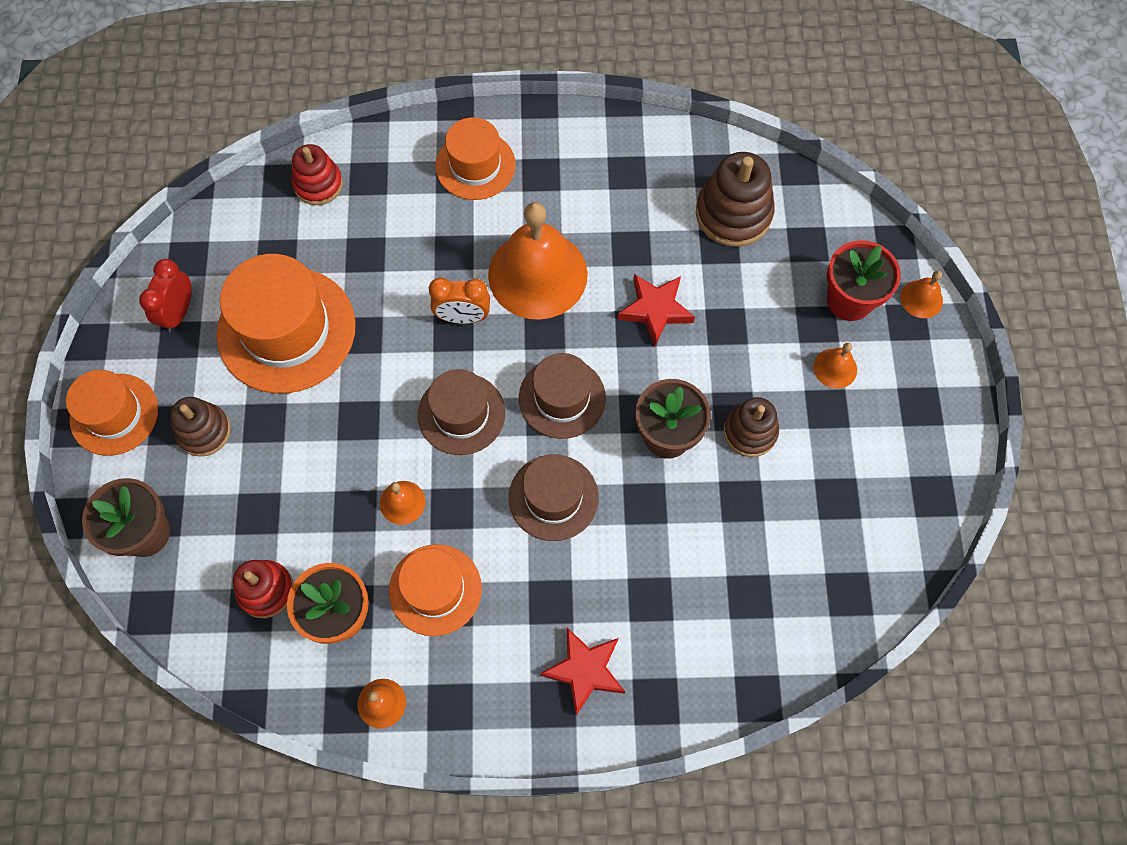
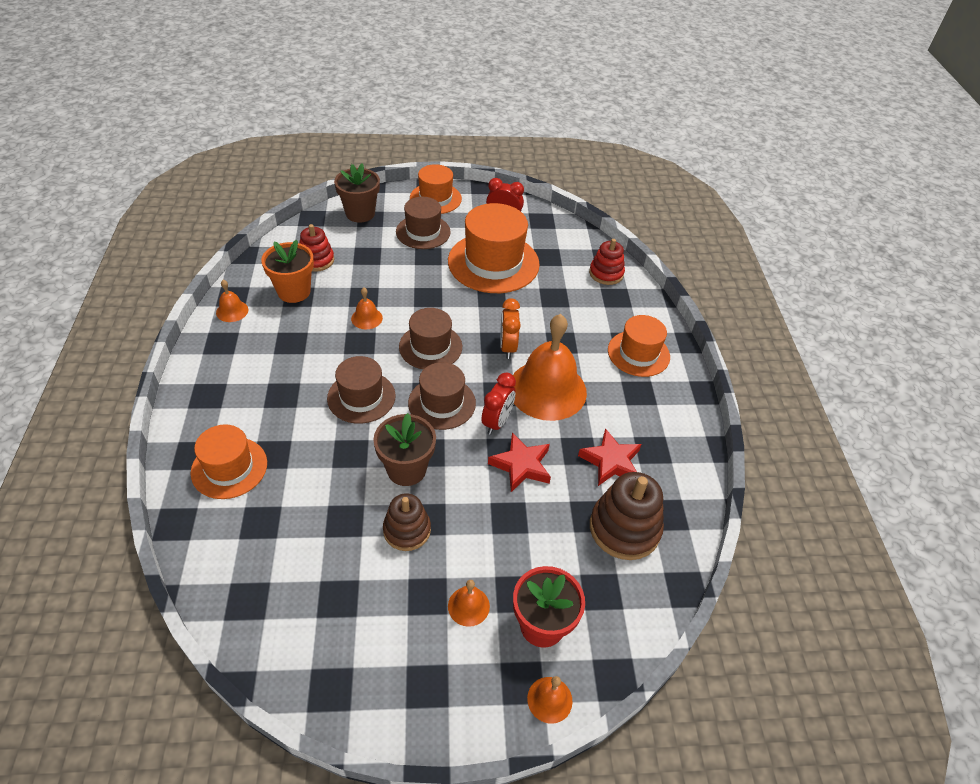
camera: 85 degrees right, 20 degrees down
brown stacking toy [170,397,231,457] -> brown hat [396,197,451,249]
orange hat [389,544,482,636] -> orange hat moved to [191,424,267,499]
red star [540,628,625,715] -> red star moved to [578,428,642,486]
none -> red clock [482,373,516,435]

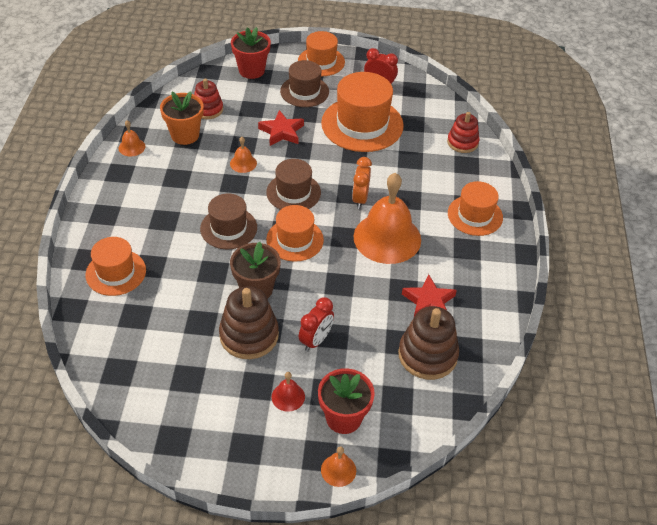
camera: 10 degrees right, 0 degrees up
brown flower pot [334,164,380,222] -> red flower pot [231,27,271,79]
brown stacking toy [383,493,431,551] -> brown stacking toy [219,286,279,359], size x1.54
brown hat [408,362,476,430] -> orange hat [266,205,324,262]
orange bell [448,580,490,627] -> red bell [272,372,305,412]
red clock [482,373,516,435] -> red clock moved to [299,297,334,352]
red star [488,433,551,492] -> red star moved to [258,110,304,146]

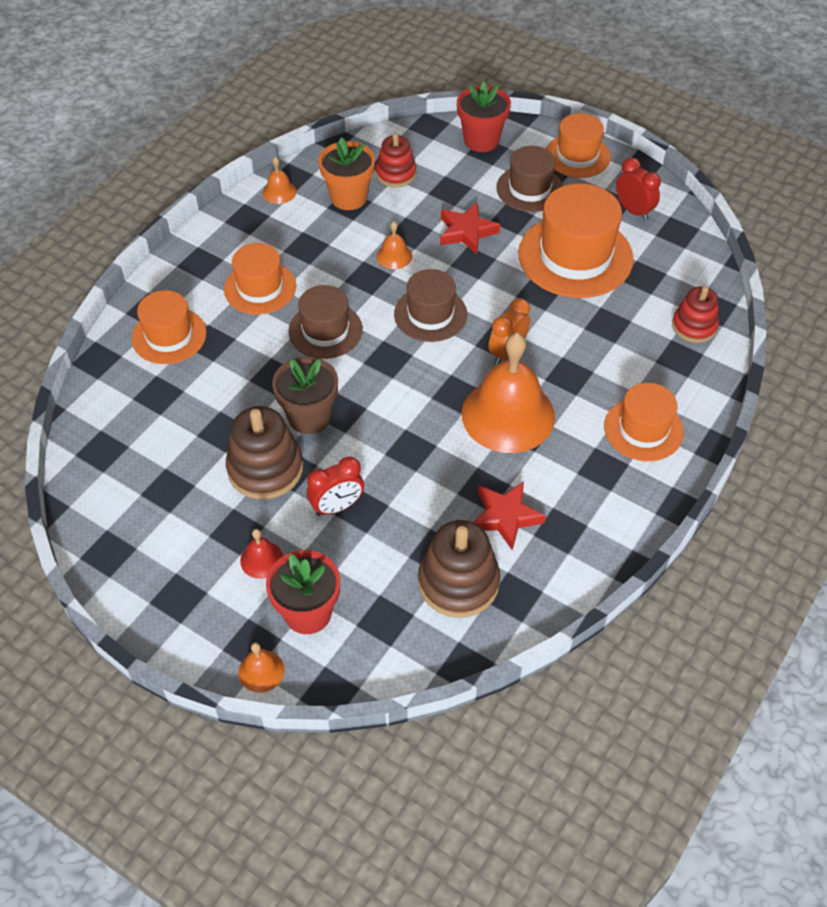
camera: 30 degrees right, 5 degrees up
orange hat [266,205,324,262] -> orange hat moved to [224,243,296,314]

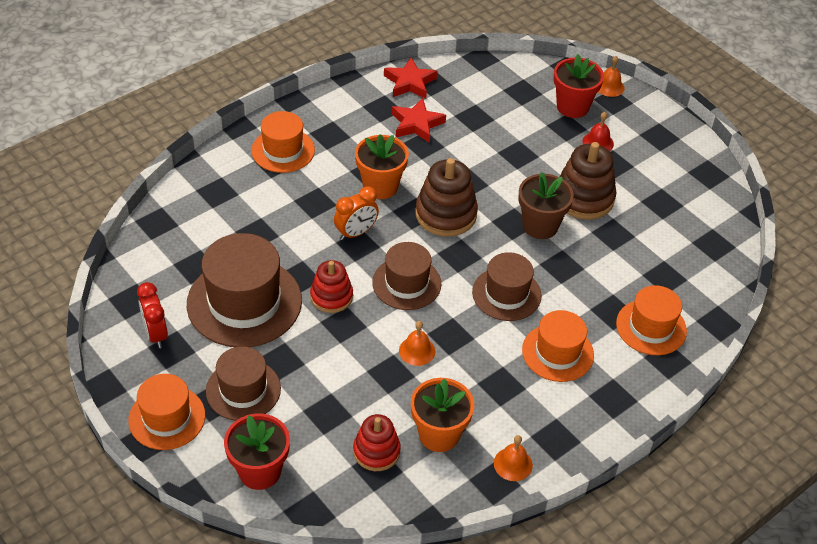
camera: 165 degrees left, 5 degrees down
red clock [307,456,364,516] -> none
brown stacking toy [418,520,500,618] -> brown stacking toy moved to [416,158,478,237]
red star [440,202,500,254] -> red star moved to [384,57,437,99]
orange bell [462,333,555,453] -> orange flower pot [355,134,409,199]
orange hat [518,183,633,298] -> brown hat [187,233,302,347]
red stacking toy [672,286,719,343] -> red stacking toy moved to [310,260,353,313]

